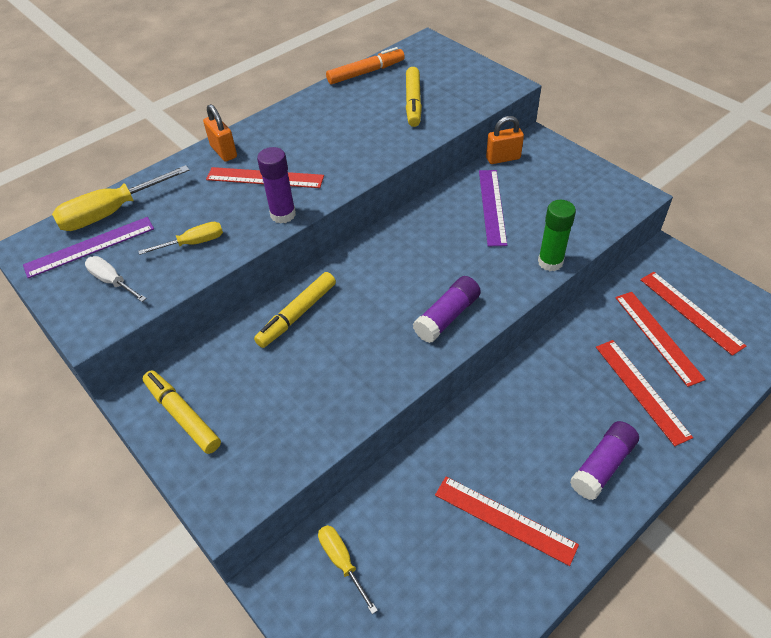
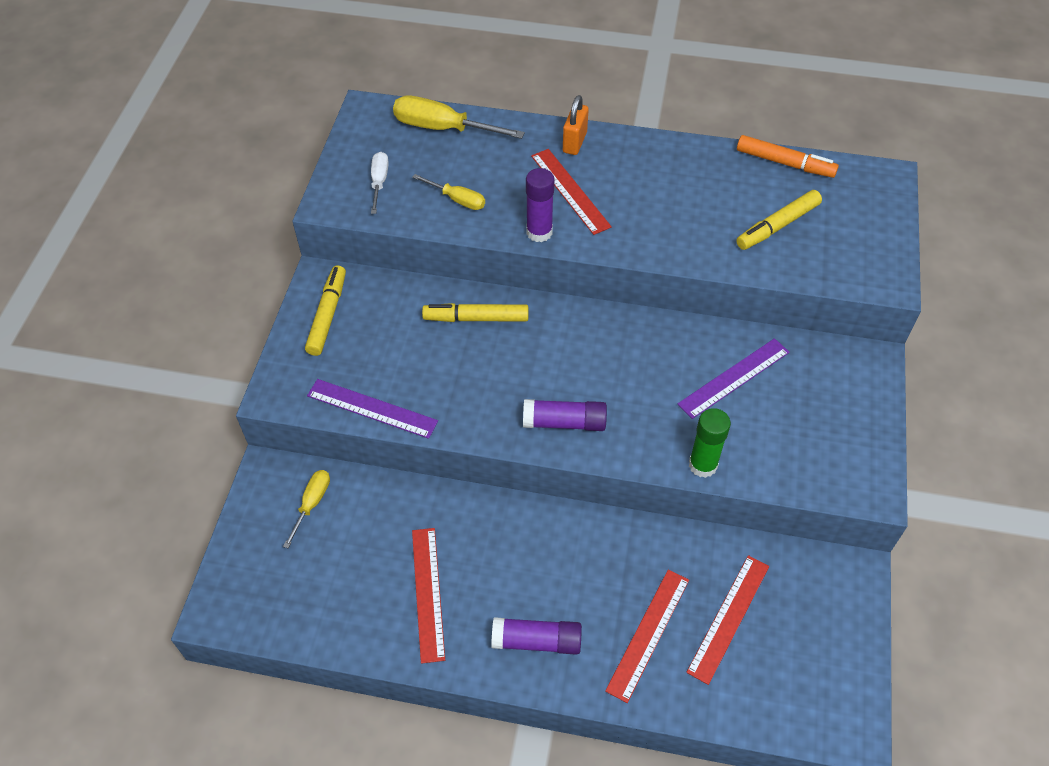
camera: 50 degrees right, 5 degrees up
purple ruler [23,217,154,278] -> purple ruler moved to [307,379,438,439]
orange padlock [486,116,524,164] -> none
red ruler [640,272,746,356] -> none

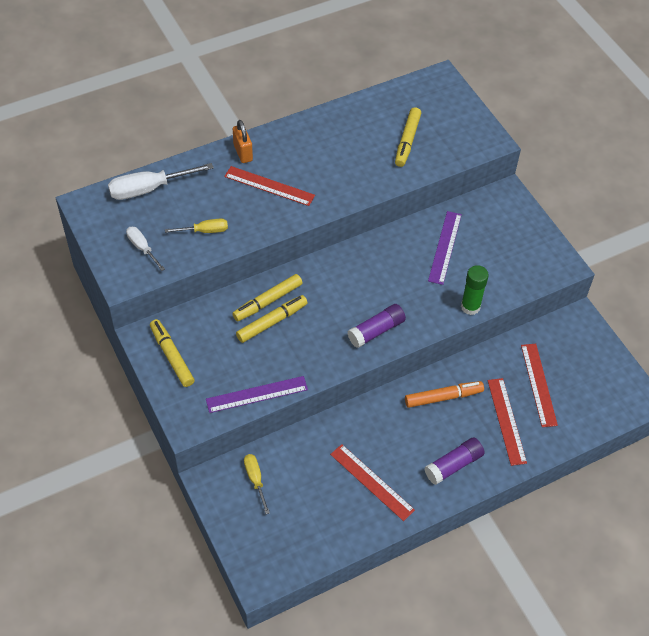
camera: 40 degrees left, 0 degrees up
yellow screwdriver [393,96,525,139] -> white screwdriver [108,163,214,200]
purple glue stick [526,168,555,242] -> none
orange marker [737,135,839,178] -> orange marker moved to [405,381,484,408]
none -> yellow marker [236,295,308,343]

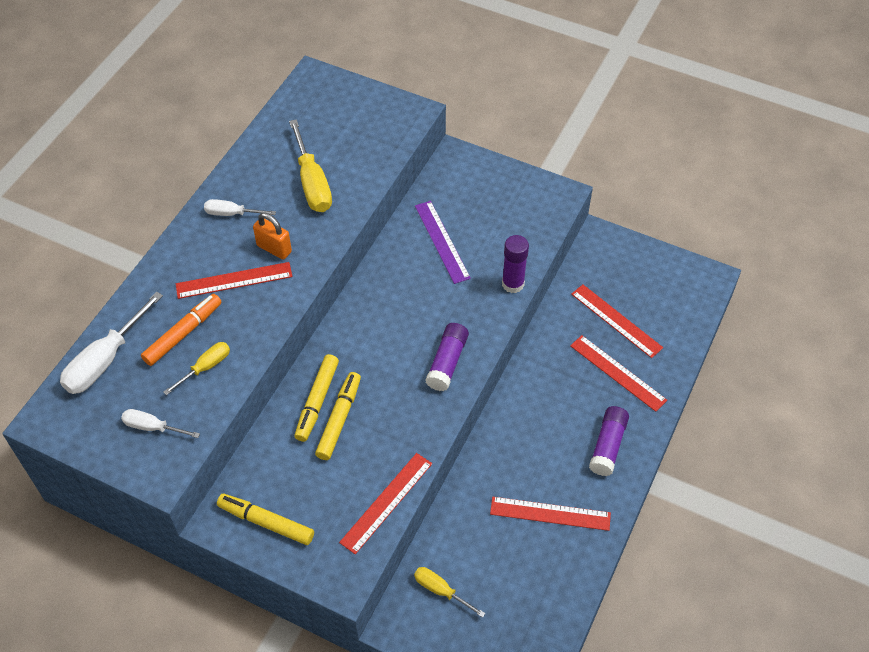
camera: 35 degrees left, 0 degrees up
purple ruler [206,376,308,413] -> red ruler [339,453,432,554]
orange padlock [233,120,253,163] -> orange padlock moved to [253,213,292,260]
yellow marker [395,107,421,167] -> none
orange marker [405,381,484,408] -> orange marker moved to [141,294,222,366]
green glue stick [461,265,489,315] -> purple glue stick [502,235,529,293]
none -> white screwdriver [204,199,276,216]
none -> yellow screwdriver [289,119,332,212]

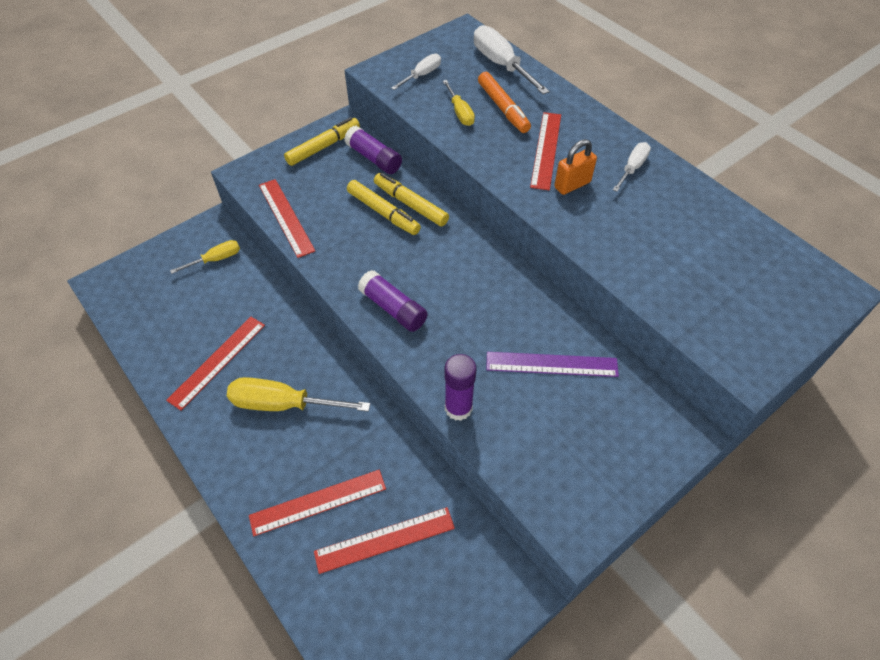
camera: 115 degrees right, 0 degrees up
yellow screwdriver [289,119,332,212] -> yellow screwdriver moved to [227,377,370,412]
purple glue stick [589,406,629,476] -> purple glue stick moved to [344,126,402,174]

